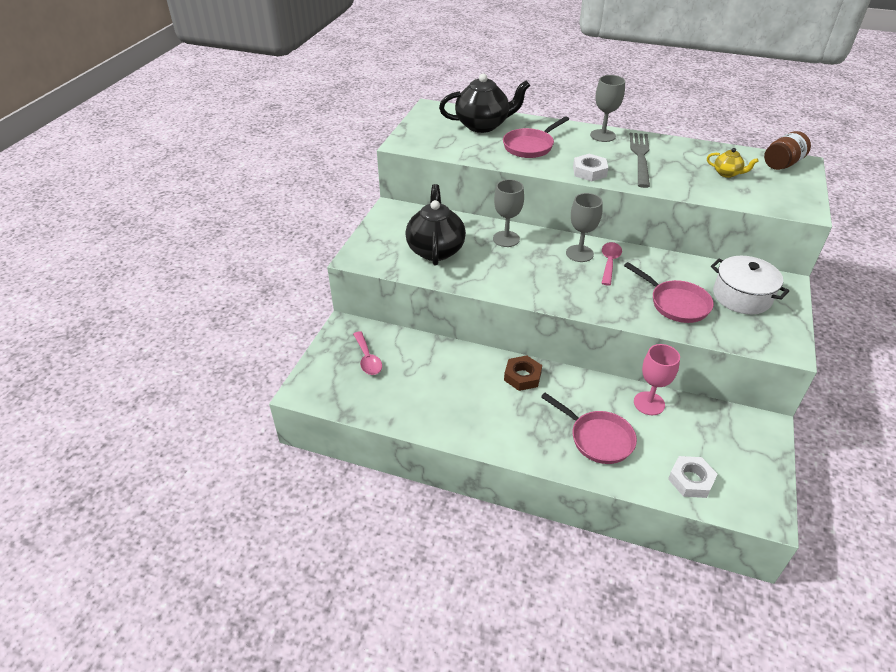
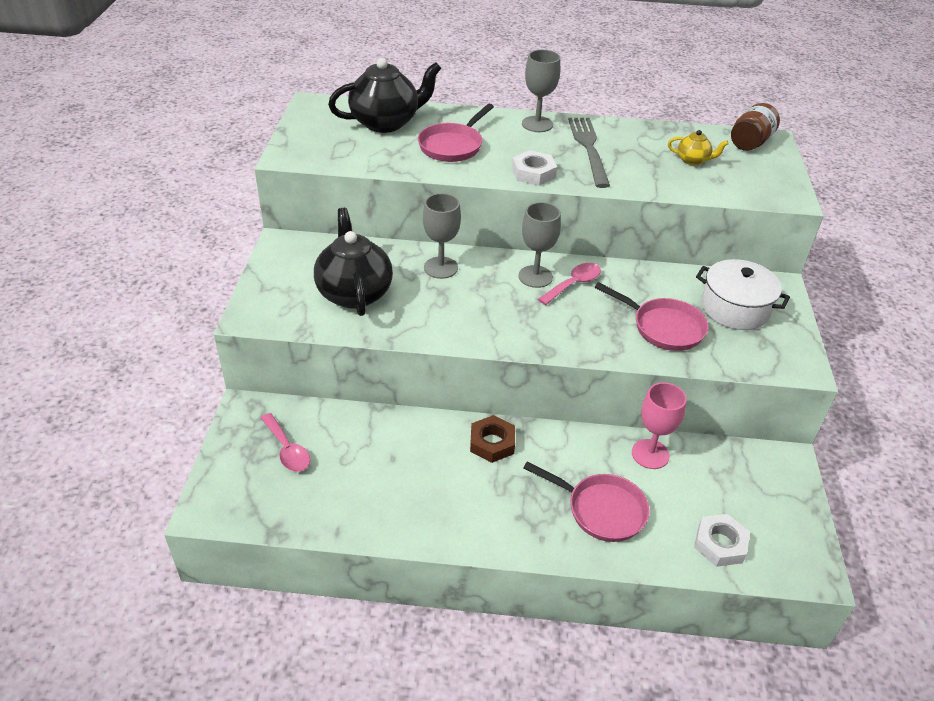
camera: 15 degrees left, 0 degrees up
pink spoon [601,242,622,286] -> pink spoon turned 45 degrees clockwise [538,263,601,305]

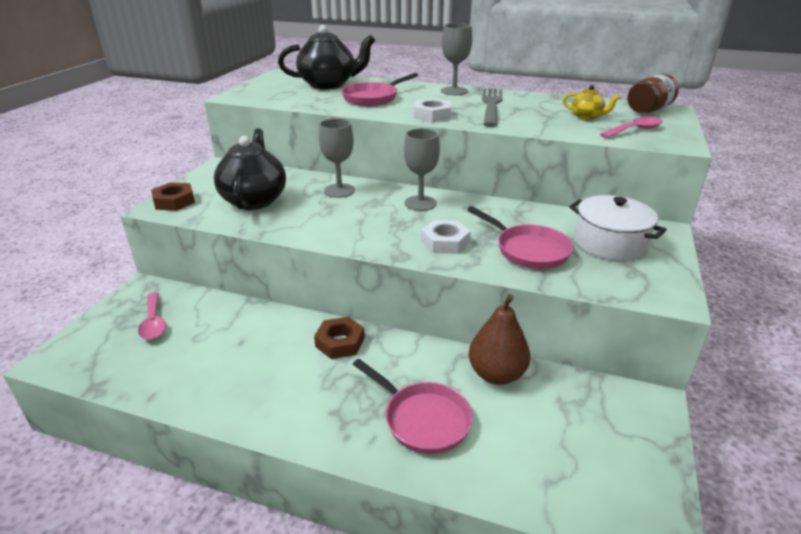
camera: 15 degrees right, 10 degrees down
pink spoon [538,263,601,305] -> pink spoon moved to [600,117,662,138]
pink goblet [632,382,687,469] -> brown pear [469,294,530,385]
white nut [694,514,750,567] -> white nut moved to [421,220,471,254]
none -> brown nut [151,182,195,211]

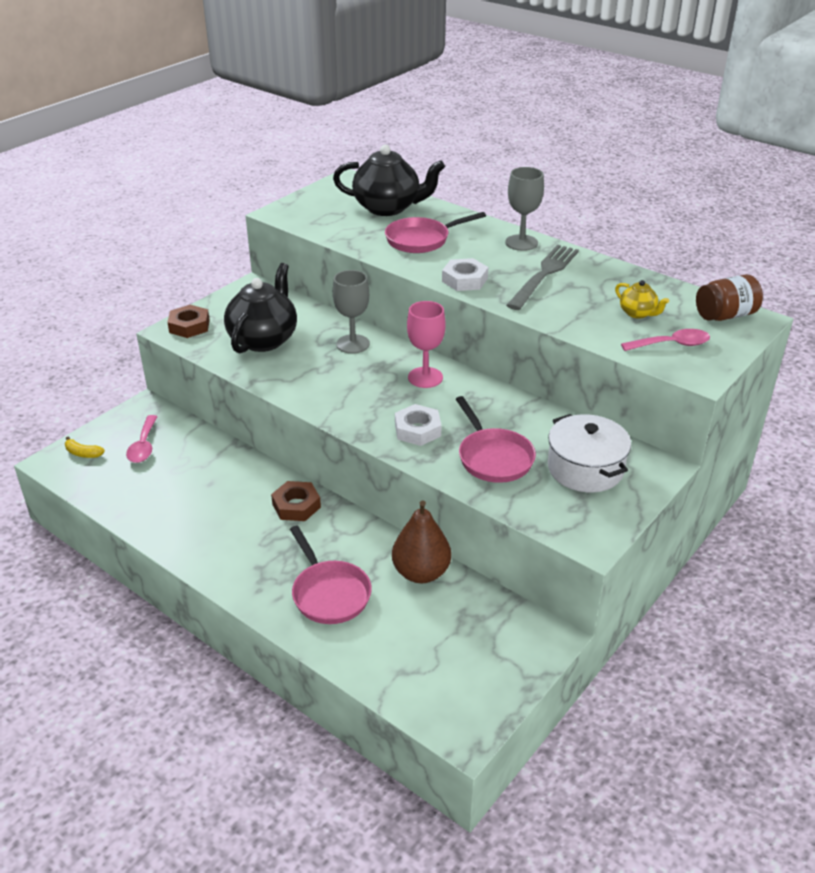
camera: 20 degrees right, 5 degrees up
grey goblet [404,128,440,211] -> pink goblet [407,301,446,388]
none -> yellow banana [65,437,105,458]

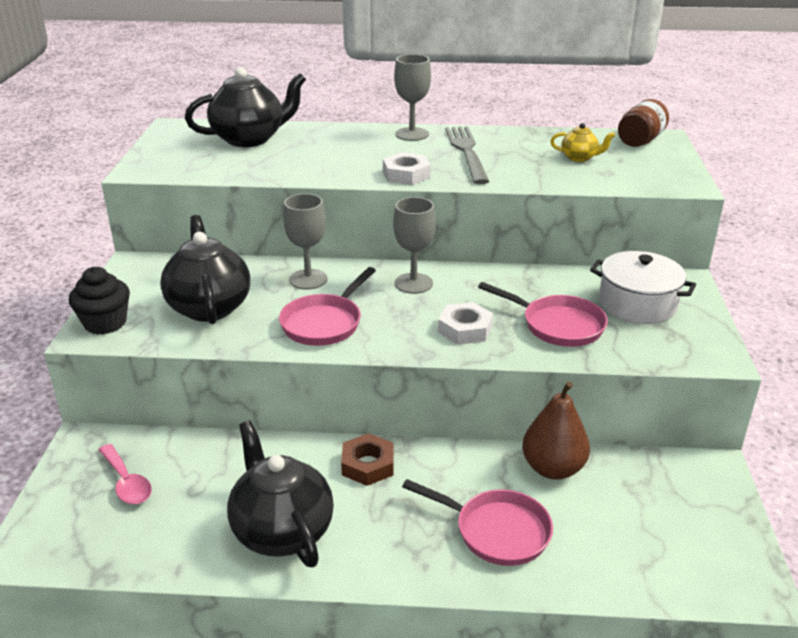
camera: 35 degrees left, 5 degrees down
yellow banana [65,437,105,458] -> none
brown nut [167,305,210,338] -> black cupcake [69,267,130,335]
pink pan [385,212,486,253] -> pink pan moved to [279,267,376,346]
pink goblet [407,301,446,388] -> grey goblet [393,197,436,294]
pink spoon [621,329,710,351] -> none
none -> black teapot [227,421,334,567]

